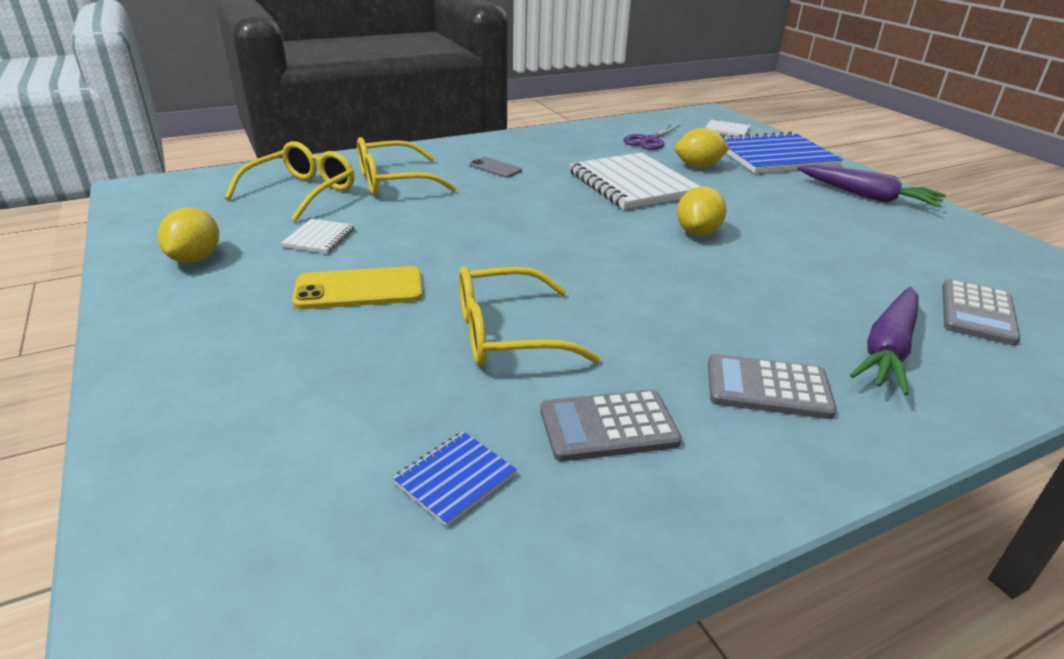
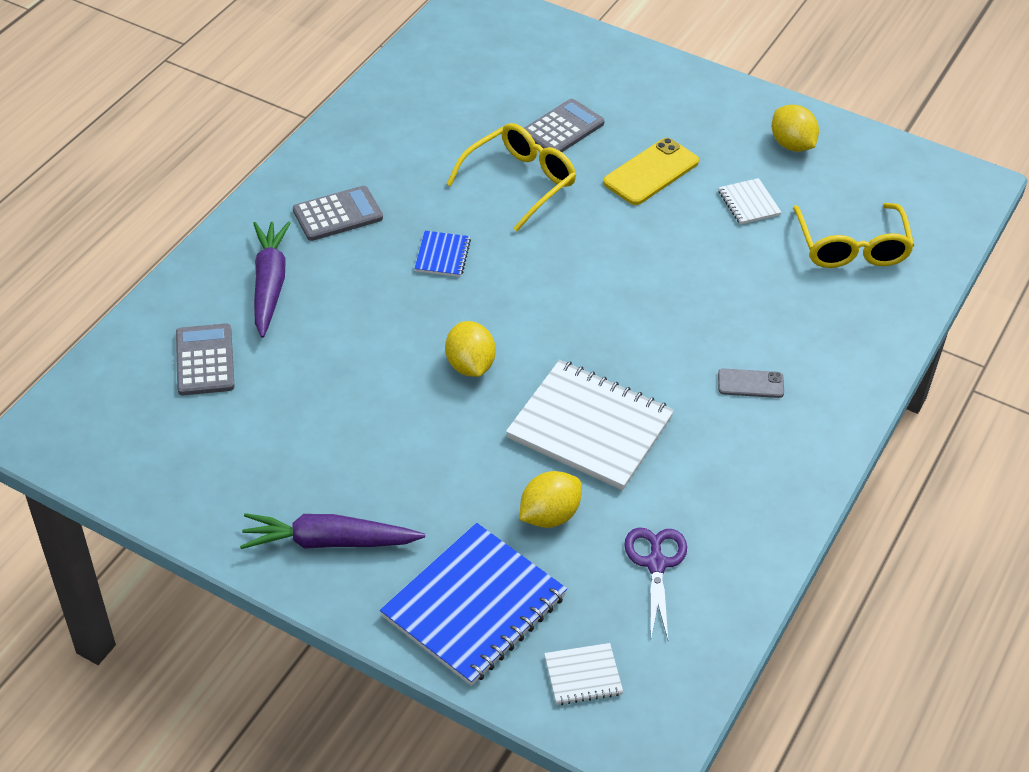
camera: 145 degrees right, 15 degrees up
yellow glasses [357,137,456,195] -> none
blue notebook [392,431,517,527] -> blue notebook moved to [414,231,471,277]
grey calculator [540,390,682,461] -> grey calculator moved to [524,99,605,152]

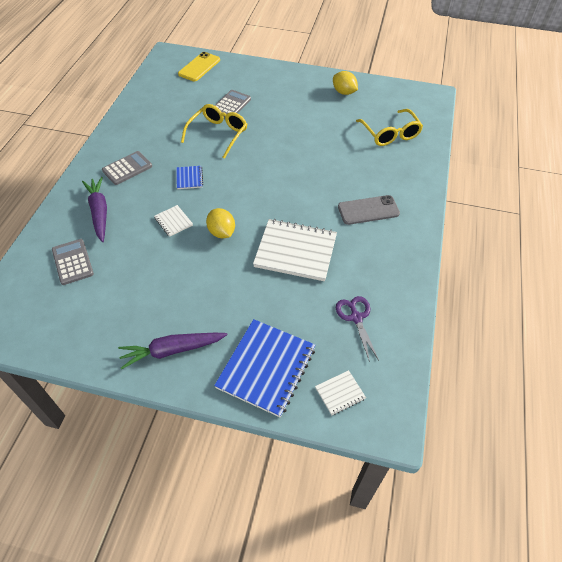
camera: 15 degrees left, 5 degrees up
yellow lemon [519,471,582,528] -> none
yellow phone [603,138,699,205] -> yellow phone moved to [178,52,220,81]
white notebook [718,178,782,225] -> white notebook moved to [154,205,193,237]
grey phone [718,369,784,398] -> grey phone [338,195,400,225], size x1.69

